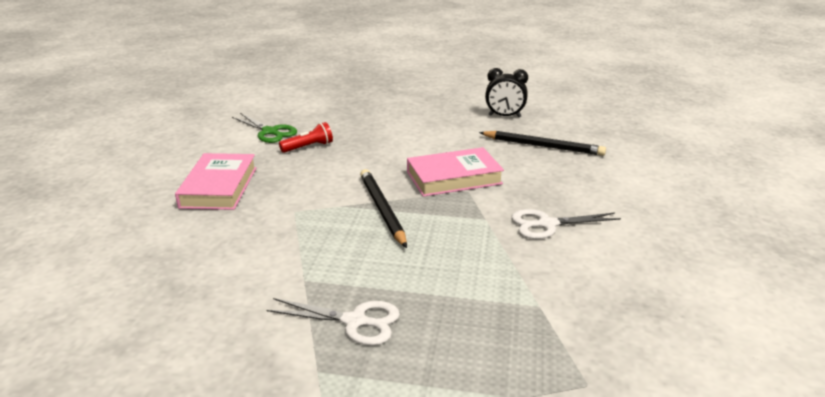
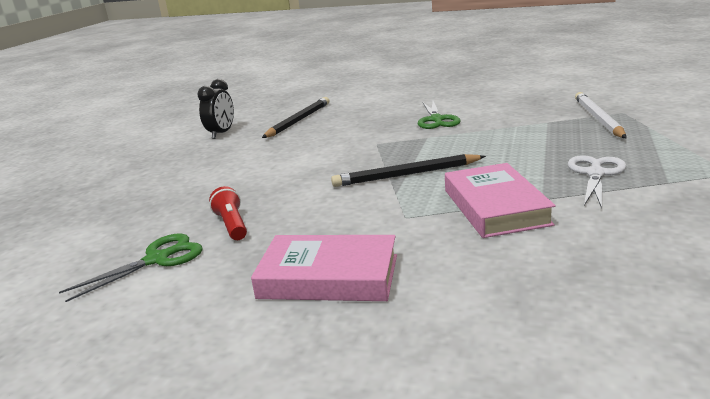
camera: 80 degrees left, 5 degrees down
pink book [407,147,504,197] -> pink book moved to [445,163,556,238]
white scissors [511,209,621,239] -> green scissors [418,101,461,129]
none -> white pencil [575,92,627,138]

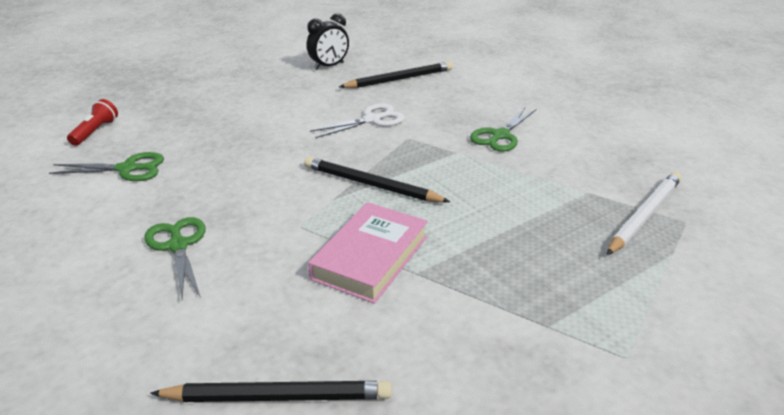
camera: 35 degrees right, 10 degrees up
red flashlight [209,186,247,240] -> red flashlight moved to [67,99,118,146]
pink book [251,235,397,301] -> green scissors [144,217,206,299]
white scissors [568,155,626,208] -> white scissors moved to [310,103,405,138]
none -> black pencil [150,381,392,402]

